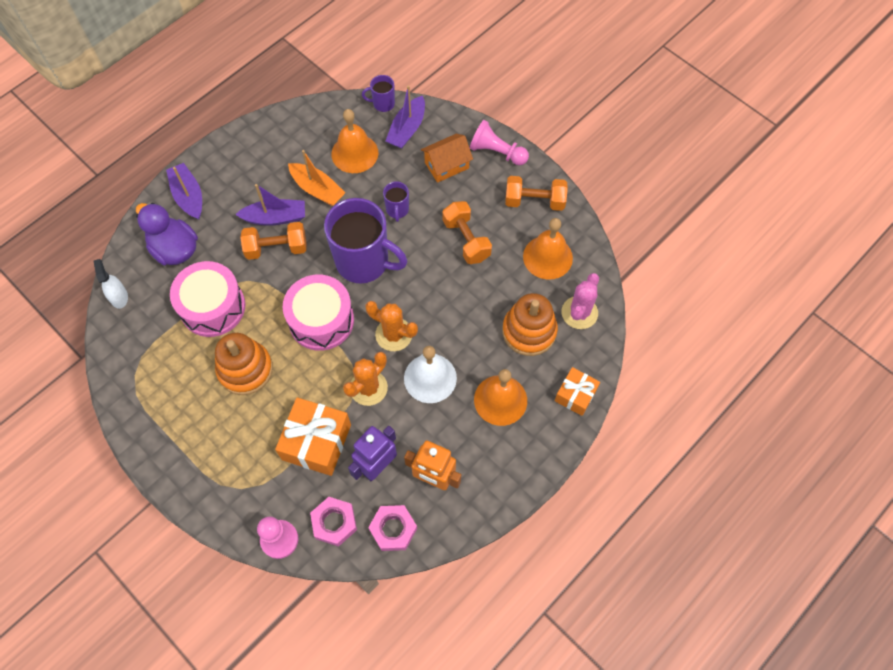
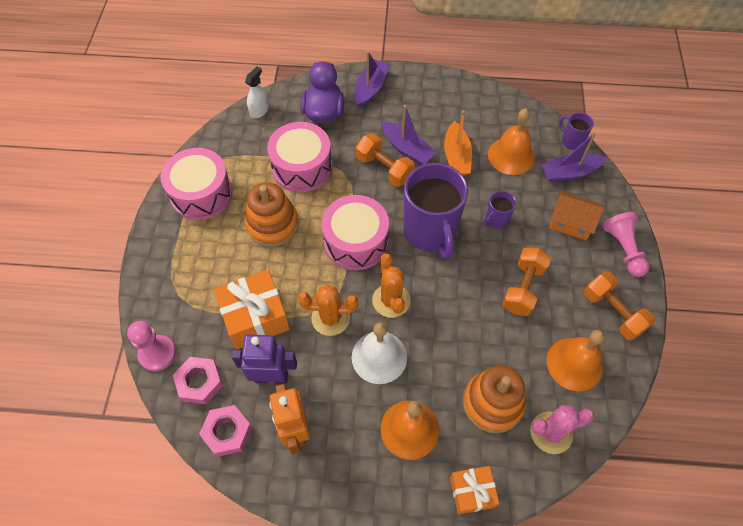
camera: 50 degrees right, 5 degrees down
none -> pink drum [161,148,233,220]

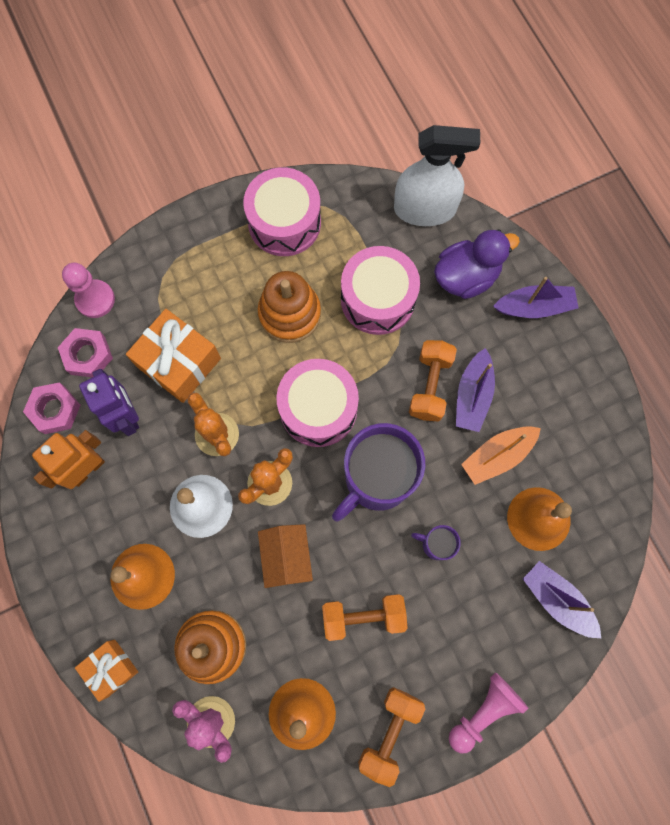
camera: 60 degrees right, 15 degrees up
white spray bottle [245,66,269,119] -> white spray bottle [394,125,480,226], size x2.01
orange house [549,191,604,240] -> orange house moved to [258,524,313,588]
purple mug [559,113,594,150] -> none

